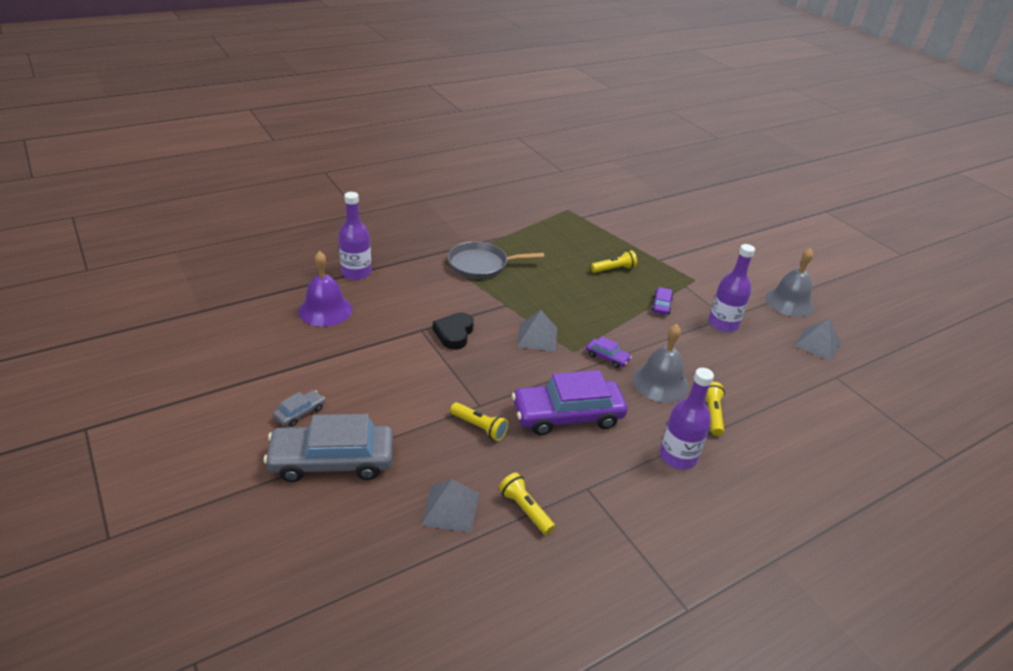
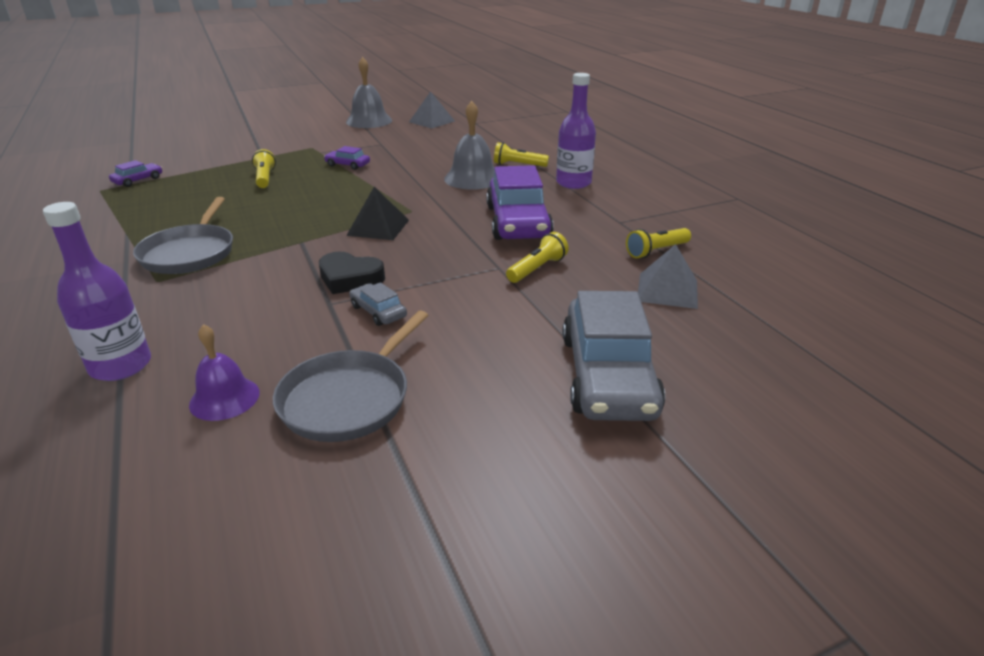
camera: 80 degrees left, 5 degrees down
grey car [273,390,325,427] -> grey car moved to [349,282,407,326]
purple bell [298,251,352,327] -> purple bell [189,324,260,421], size x0.65
grey pyramid [517,310,557,352] -> black pyramid [346,187,409,240]
purple car [586,336,632,368] -> purple car moved to [109,160,162,187]
purple bottle [709,244,755,332] -> none
none -> grey pan [273,311,428,442]

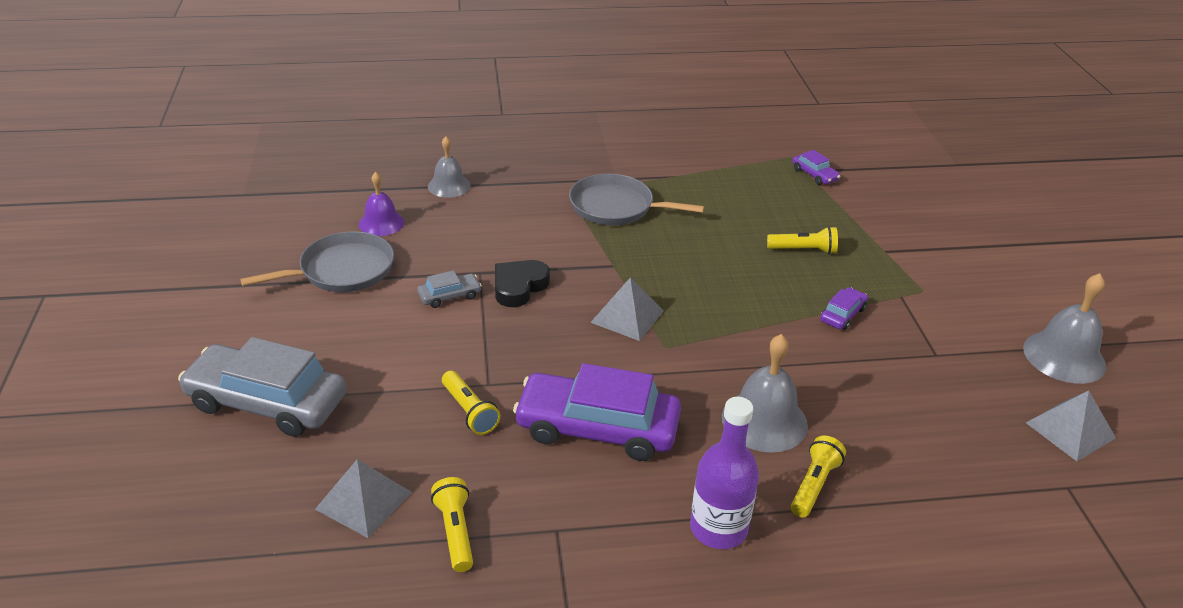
camera: 105 degrees right, 5 degrees up
purple bottle [43,202,151,381] -> grey bell [428,137,471,198]
grey pan [273,311,428,442] -> grey pan turned 105 degrees clockwise [240,231,394,292]
black pyramid [346,187,409,240] -> grey pyramid [590,278,664,341]

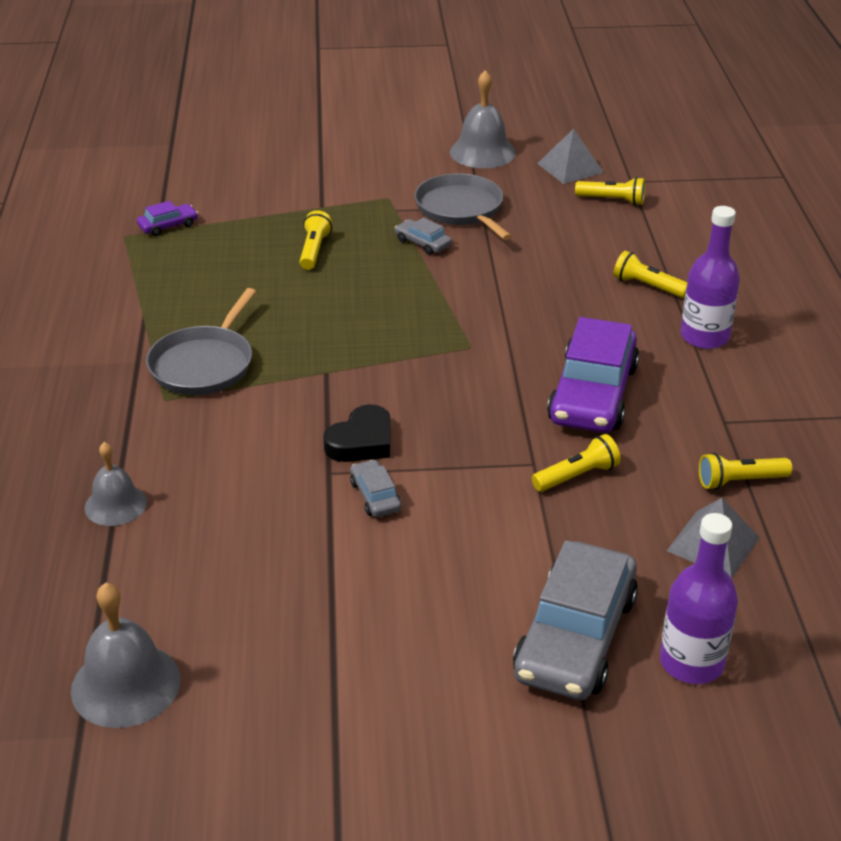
camera: 85 degrees left, 0 degrees up
grey pan [240,231,394,292] -> grey pan moved to [414,174,512,240]
purple bell [359,172,404,236] -> none
black heart [495,260,550,307] -> black heart turned 90 degrees counterclockwise [323,404,391,462]
grey pyramid [590,278,664,341] -> none
grey bell [722,334,808,453] -> grey bell moved to [71,583,181,728]
purple car [820,287,868,330] -> grey car [395,218,452,255]
none -> yellow flashlight [575,177,645,205]
none -> purple bottle [660,513,738,684]

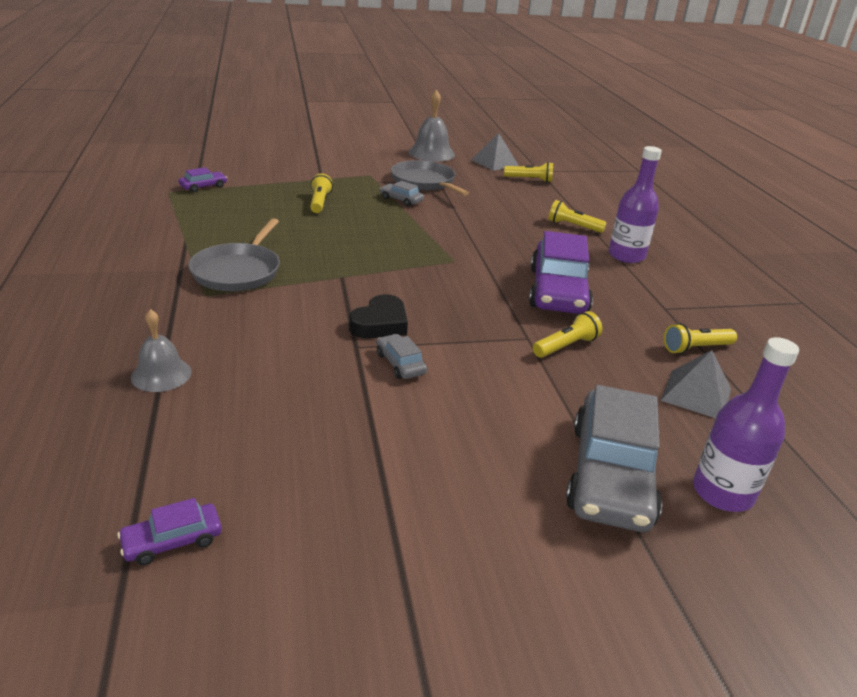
camera: 10 degrees left, 5 degrees down
grey bell [71,583,181,728] -> purple car [117,498,222,565]

